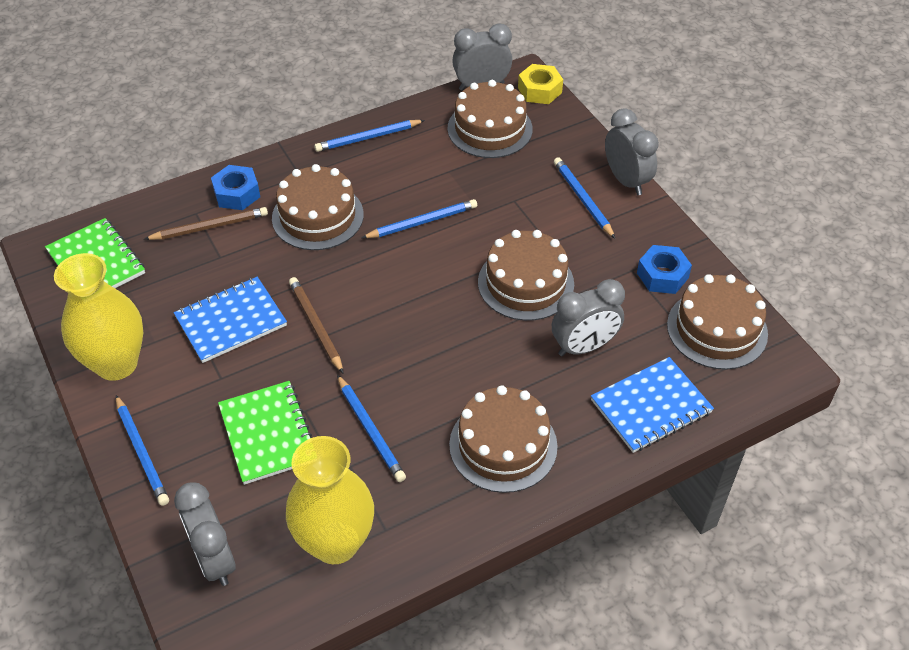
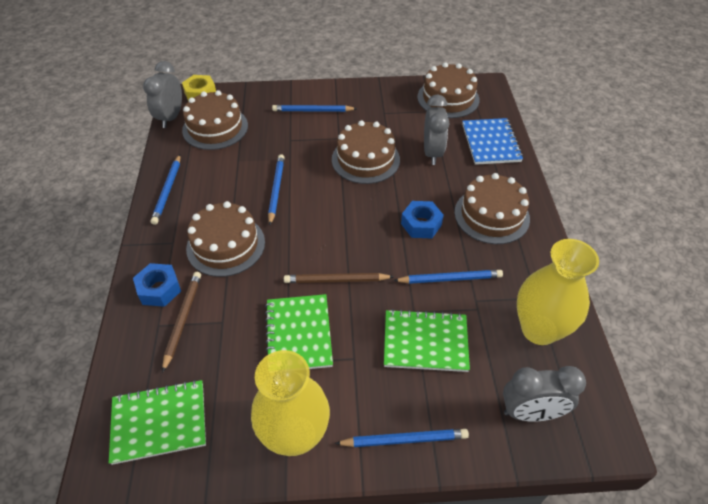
camera: 65 degrees left, 0 degrees up
blue notebook [174,277,287,363] -> green notebook [265,294,333,369]
grey clock [605,108,659,195] -> none
blue nut [637,245,692,294] -> blue nut moved to [401,201,444,238]

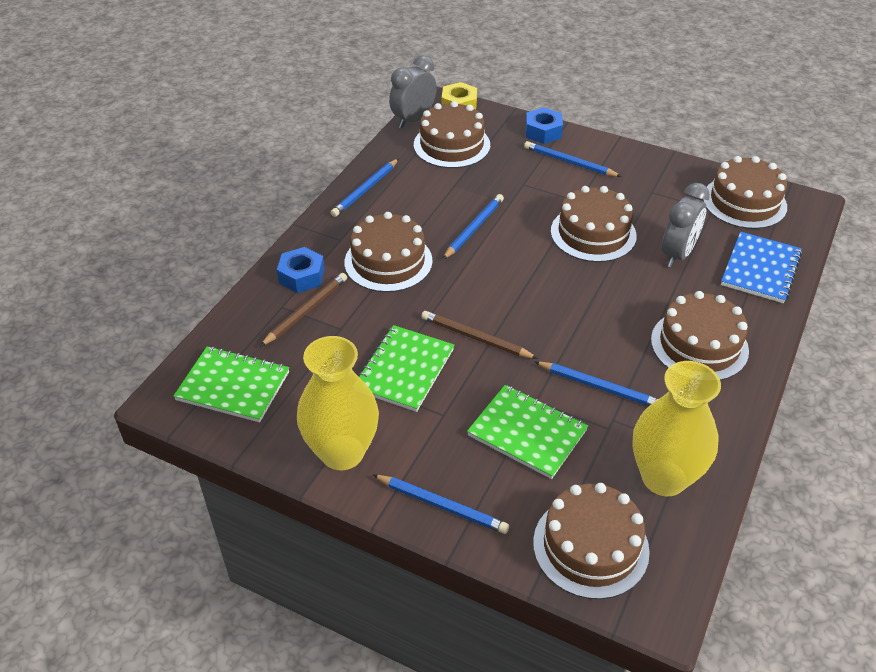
camera: 30 degrees right, 5 degrees down
blue nut [401,201,444,238] -> blue nut moved to [526,107,563,144]
grey clock [503,366,586,422] -> brown cake [533,483,650,599]

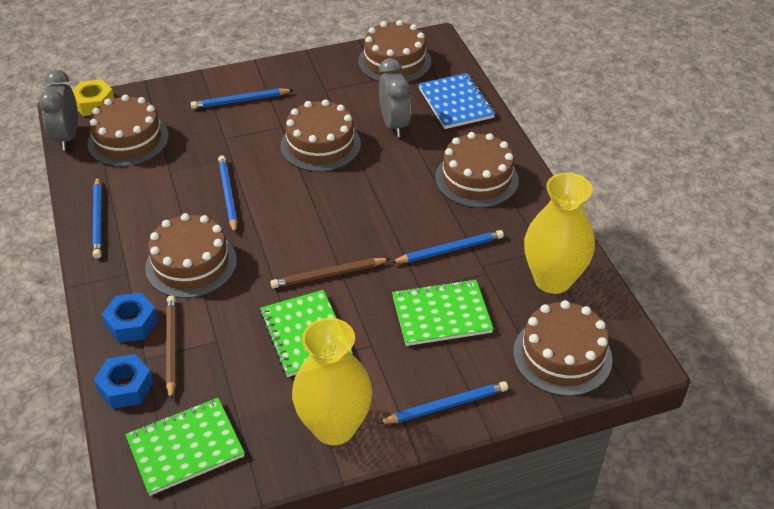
camera: 45 degrees left, 0 degrees up
blue nut [526,107,563,144] -> blue nut moved to [94,354,154,409]

